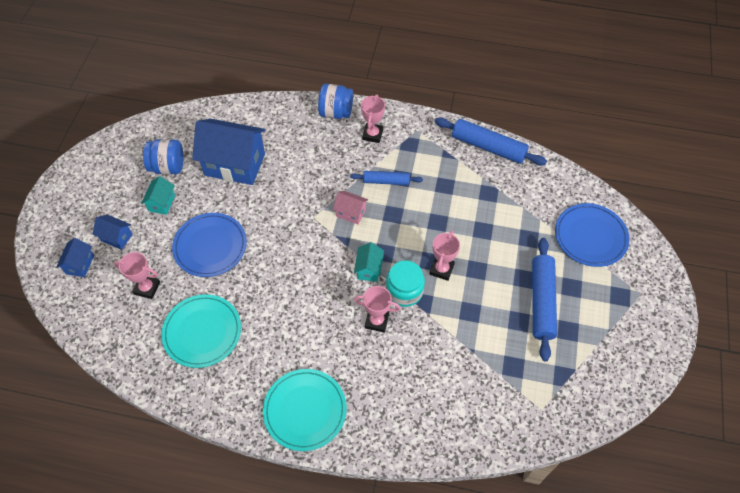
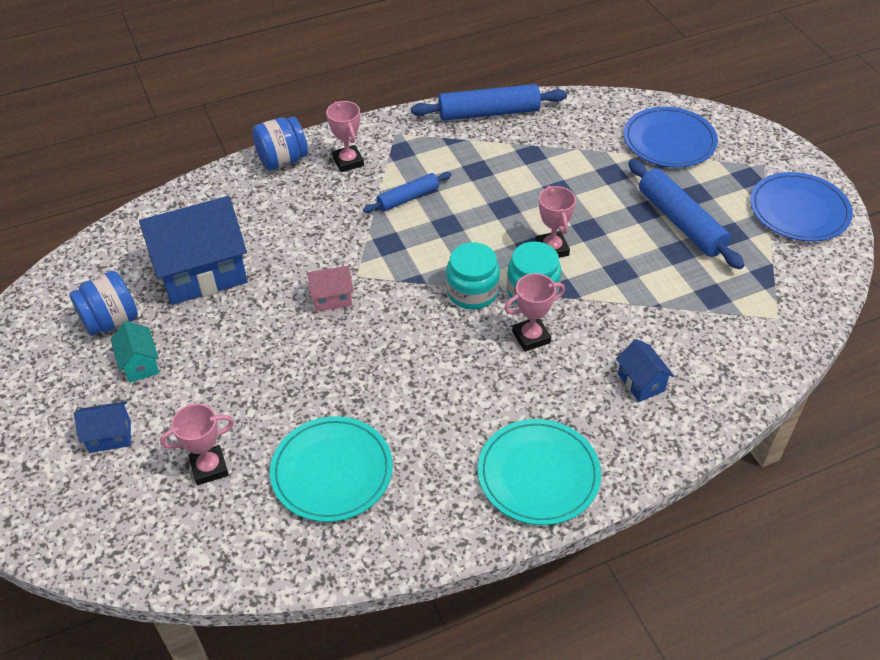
camera: 35 degrees left, 10 degrees down
blue house [56,238,94,277] -> blue house moved to [616,339,674,402]
blue plate [172,213,247,277] -> blue plate moved to [750,172,853,242]
pink house [333,190,368,224] -> pink house moved to [307,266,353,312]
turquoise house [354,242,384,282] -> turquoise jar [446,242,500,310]

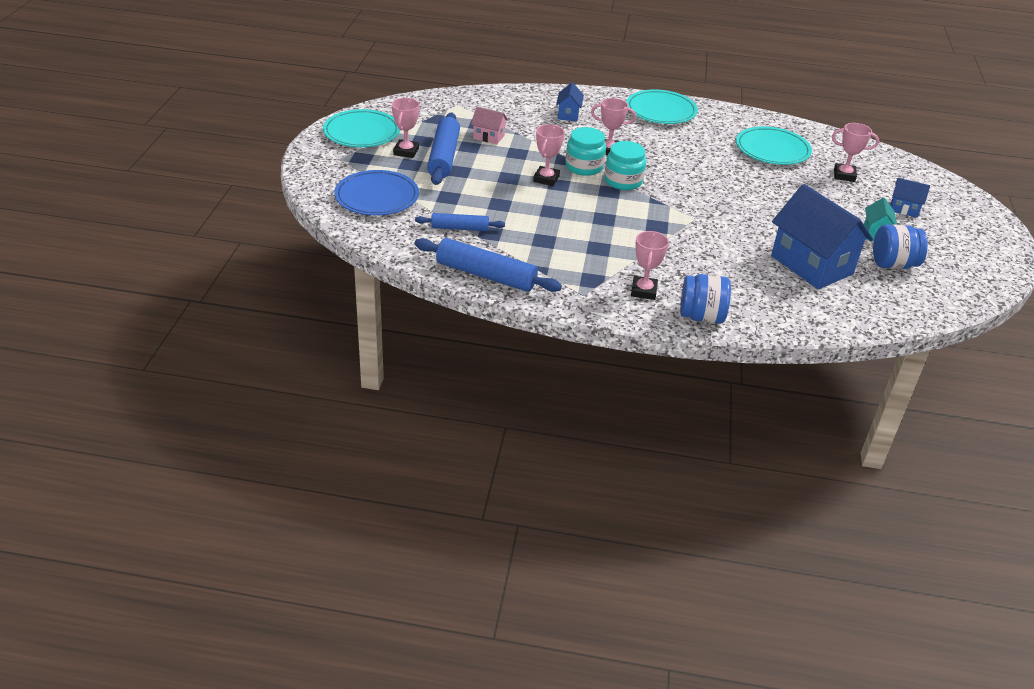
camera: 150 degrees left, 10 degrees down
blue house [139,196,248,305] -> blue house turned 45 degrees clockwise [771,184,873,289]
pink house [307,266,353,312] -> pink house moved to [471,107,508,144]
blue rolling pin [363,172,452,213] -> blue rolling pin moved to [415,213,505,231]
blue plate [750,172,853,242] -> turquoise plate [323,109,400,147]
none -> pink trophy [392,98,419,158]

